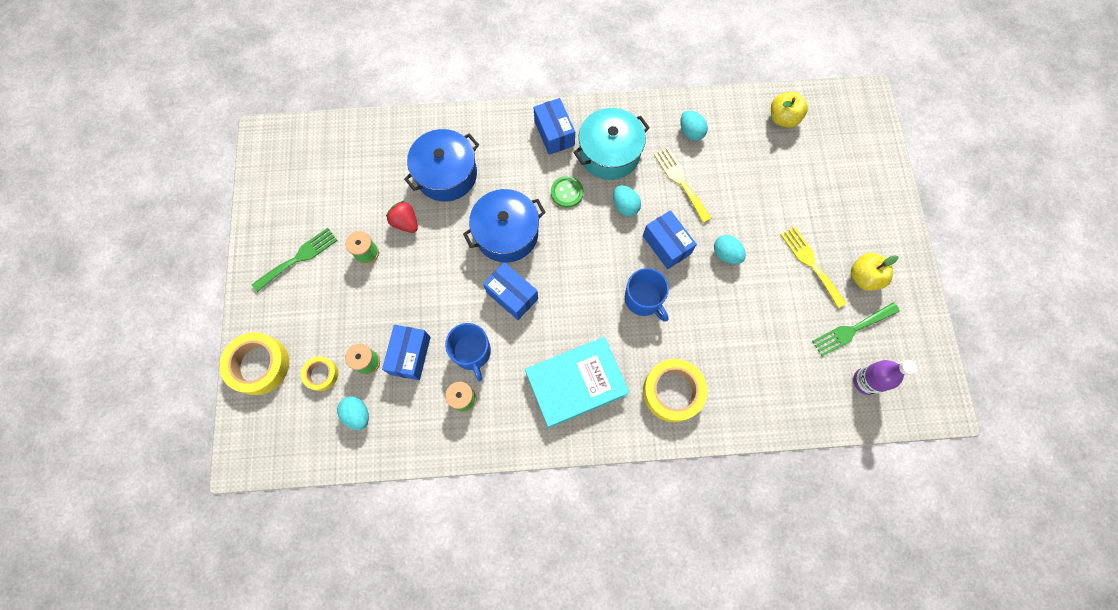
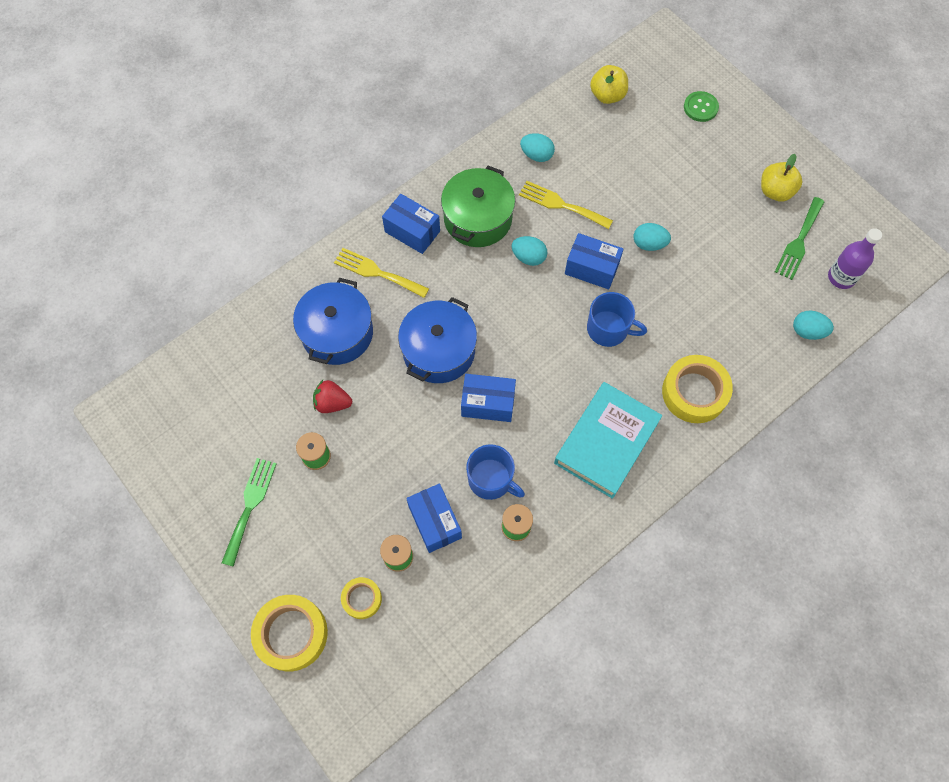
camera: 35 degrees left, 5 degrees down
turquoise egg [337,396,369,430] -> turquoise egg moved to [793,311,834,340]
green button [551,176,584,208] -> green button moved to [684,91,719,122]
turquoise pot [573,108,650,180] -> green pot [441,166,515,247]
yellow fork [781,227,847,308] -> yellow fork moved to [334,248,429,298]

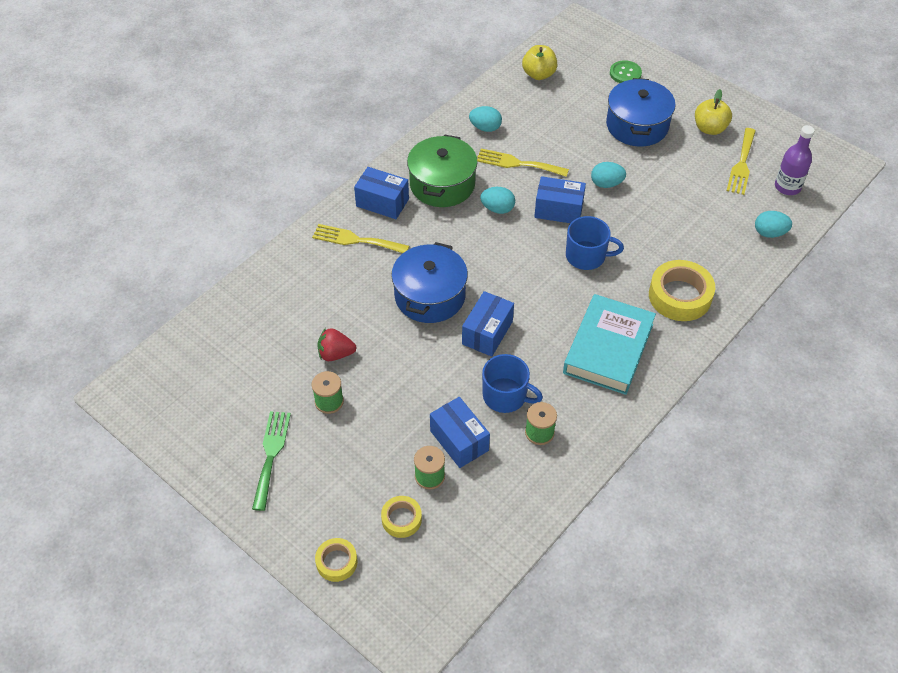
camera: 10 degrees left, 15 degrees down
yellow tape [251,595,328,671] -> yellow tape [315,538,358,582], size x0.56
blue pot [293,278,373,365] -> blue pot moved to [606,78,676,146]
blue box [461,374,516,422] -> blue box turned 60 degrees counterclockwise [462,291,514,356]
green fork [775,197,824,280] -> yellow fork [727,128,756,195]

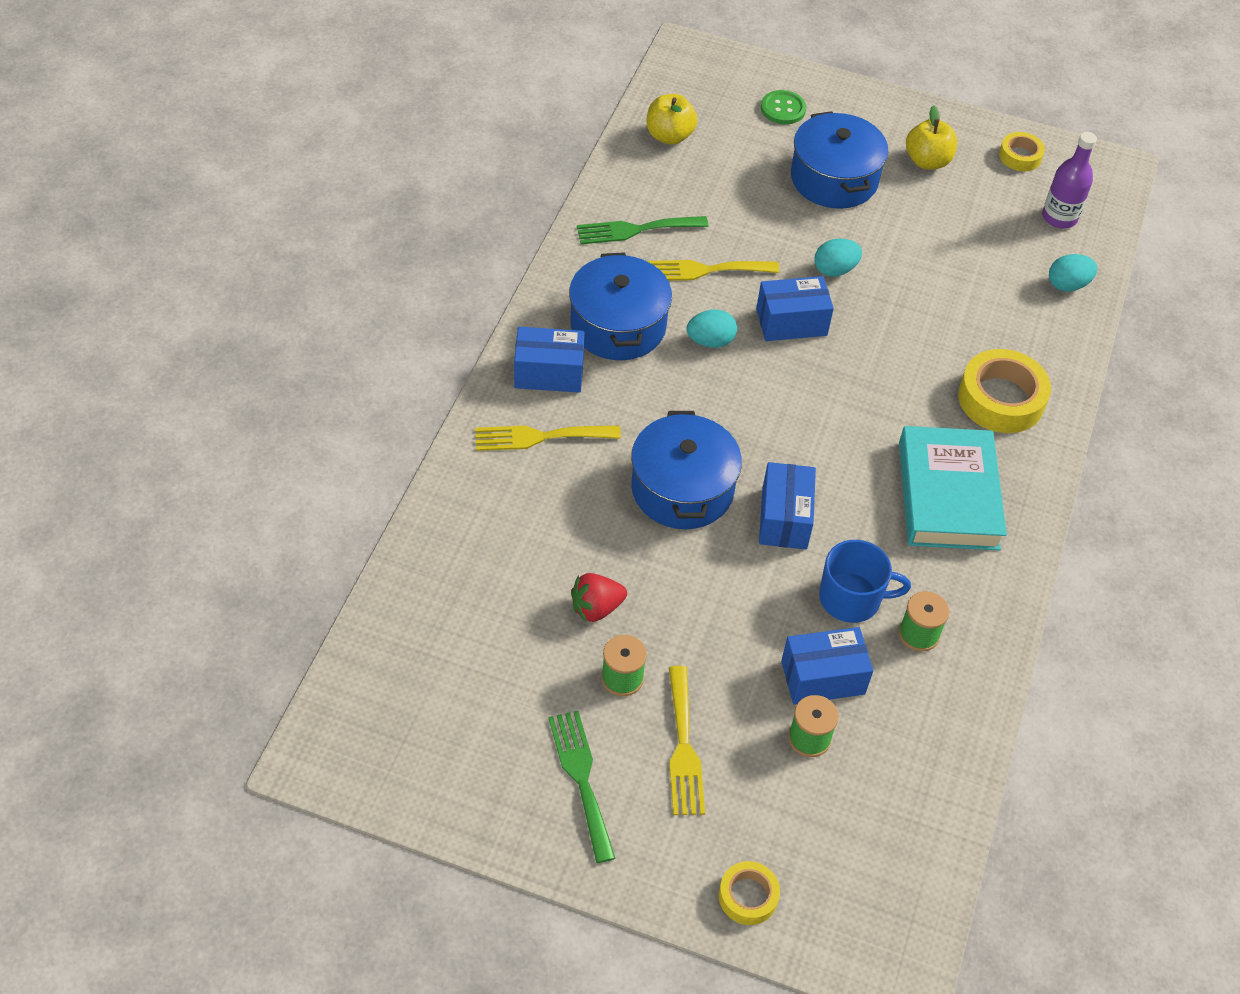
camera: 25 degrees left, 0 degrees up
yellow tape [381,496,422,538] -> yellow tape moved to [999,132,1045,171]
green pot [407,135,478,207] -> blue pot [569,252,672,360]
blue box [430,397,490,468] -> blue box turned 45 degrees counterclockwise [781,627,873,705]
turquoise egg [469,106,502,132] -> green fork [577,216,709,244]
blue mug [566,216,624,270] -> none
yellow fork [727,128,756,195] -> yellow fork moved to [669,666,705,815]

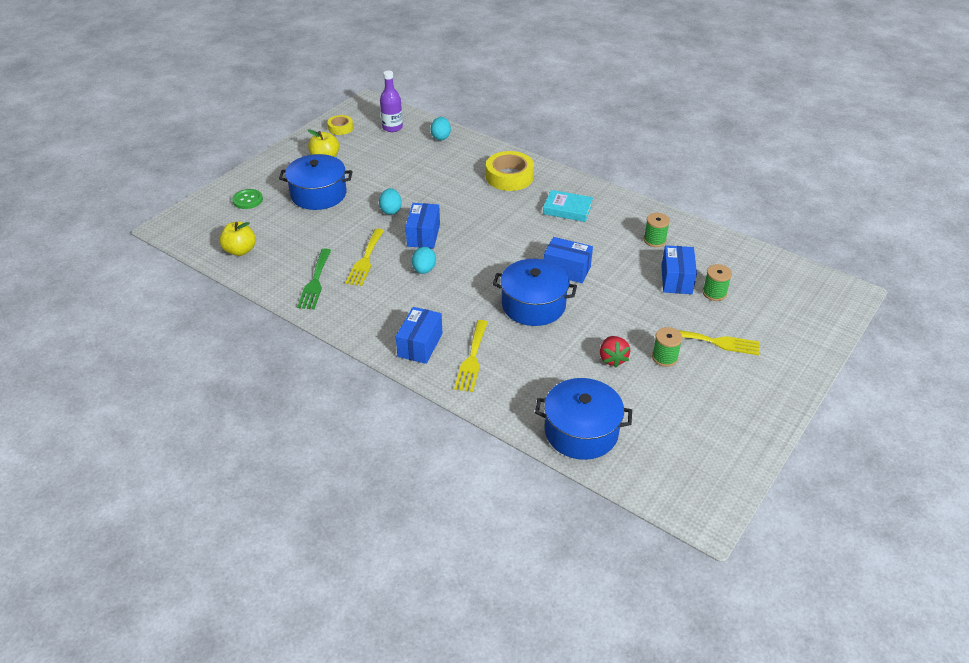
camera: 70 degrees left, 10 degrees down
green fork [548,711,615,863] -> none
blue pot [569,252,672,360] -> blue pot moved to [535,378,632,460]
yellow tape [719,861,780,925] -> none
blue mug [819,540,911,623] -> none
turquoise book [899,426,1007,550] -> turquoise book [543,190,593,222], size x0.61

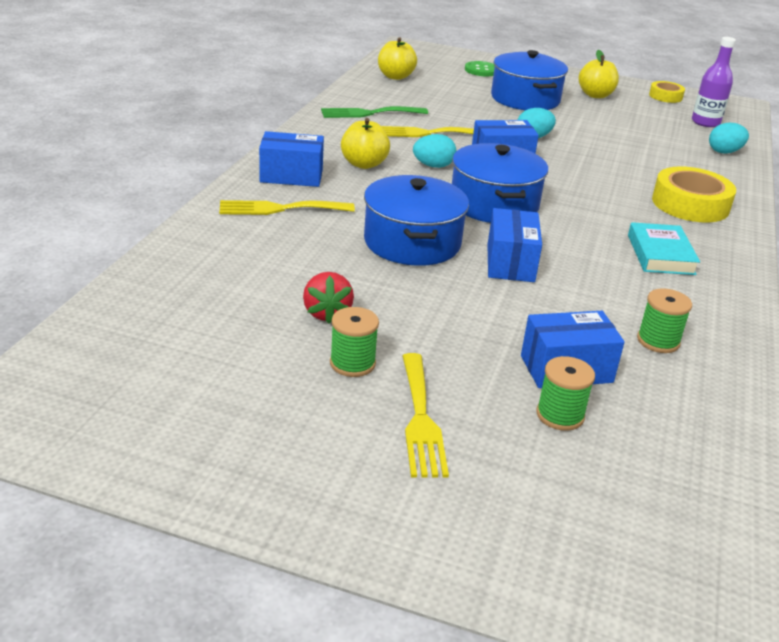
camera: 70 degrees right, 10 degrees down
blue pot [535,378,632,460] -> blue pot moved to [452,143,548,223]
red strawberry [600,336,630,368] -> red strawberry turned 75 degrees counterclockwise [303,272,354,324]
none -> yellow apple [341,118,390,169]

